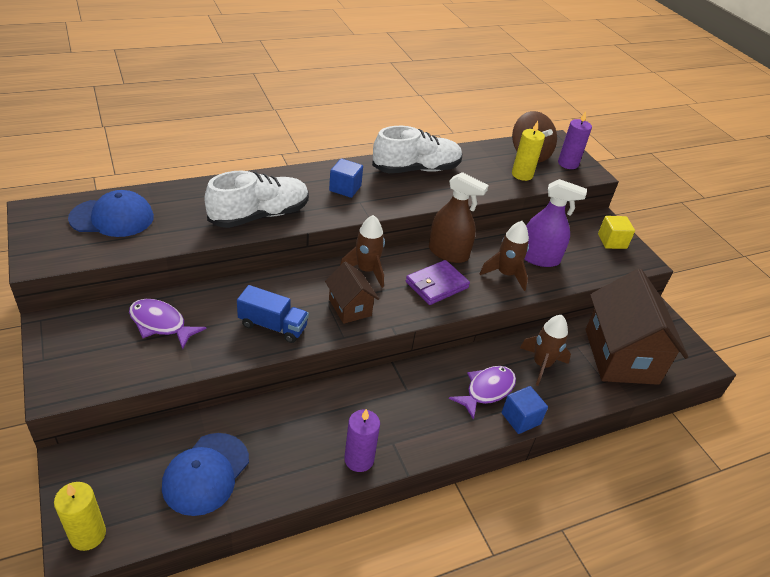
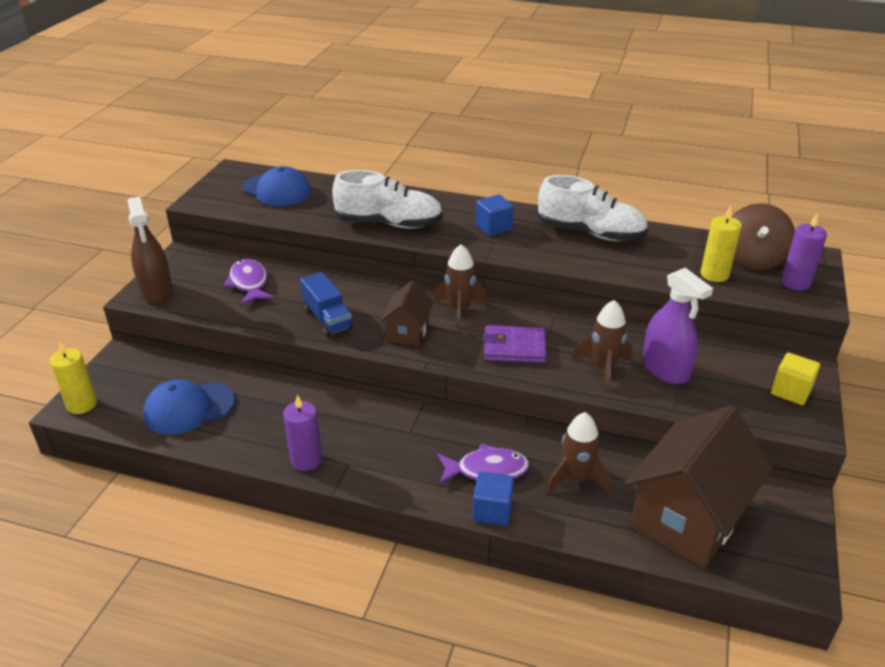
camera: 45 degrees right, 5 degrees down
brown spray bottle [429,172,489,263] -> brown spray bottle moved to [128,196,173,303]

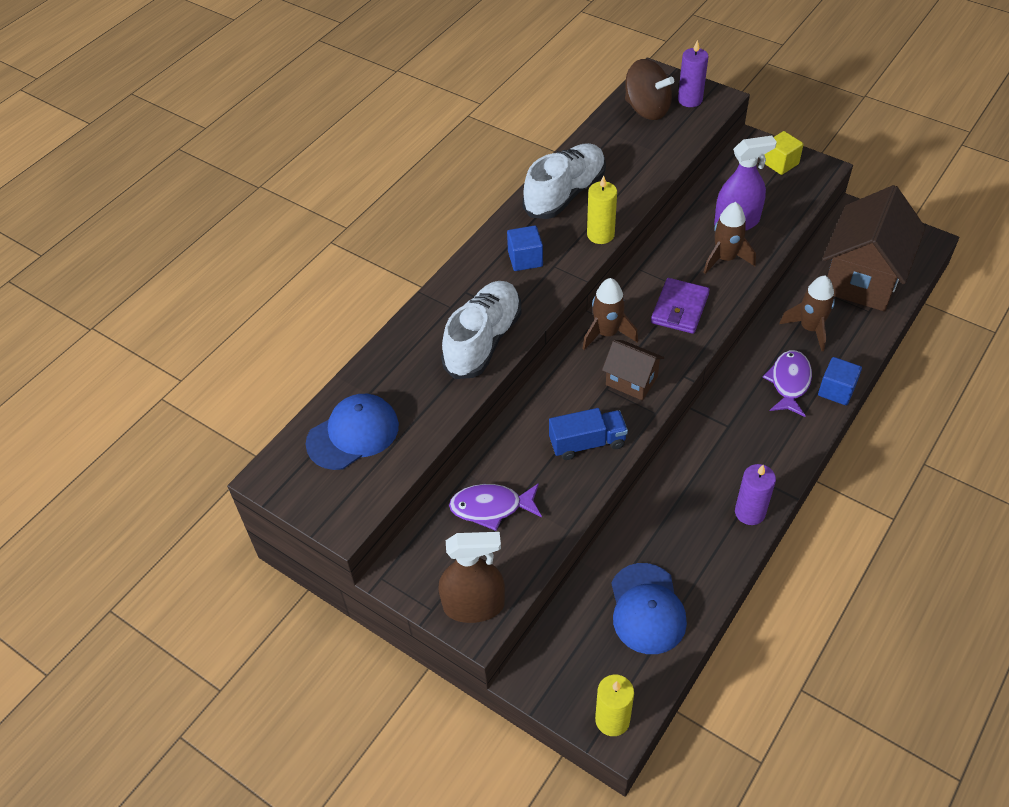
camera: 70 degrees left, 15 degrees up
brown house [625,406,773,568] -> brown house turned 60 degrees clockwise [822,185,926,311]
yellow candle [700,206,742,282] -> yellow candle moved to [587,175,617,244]

